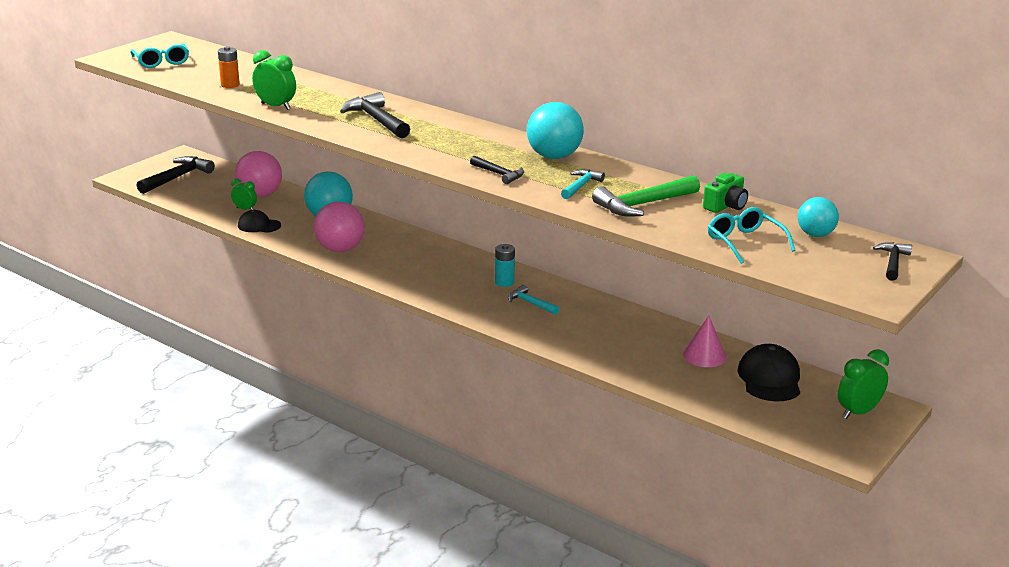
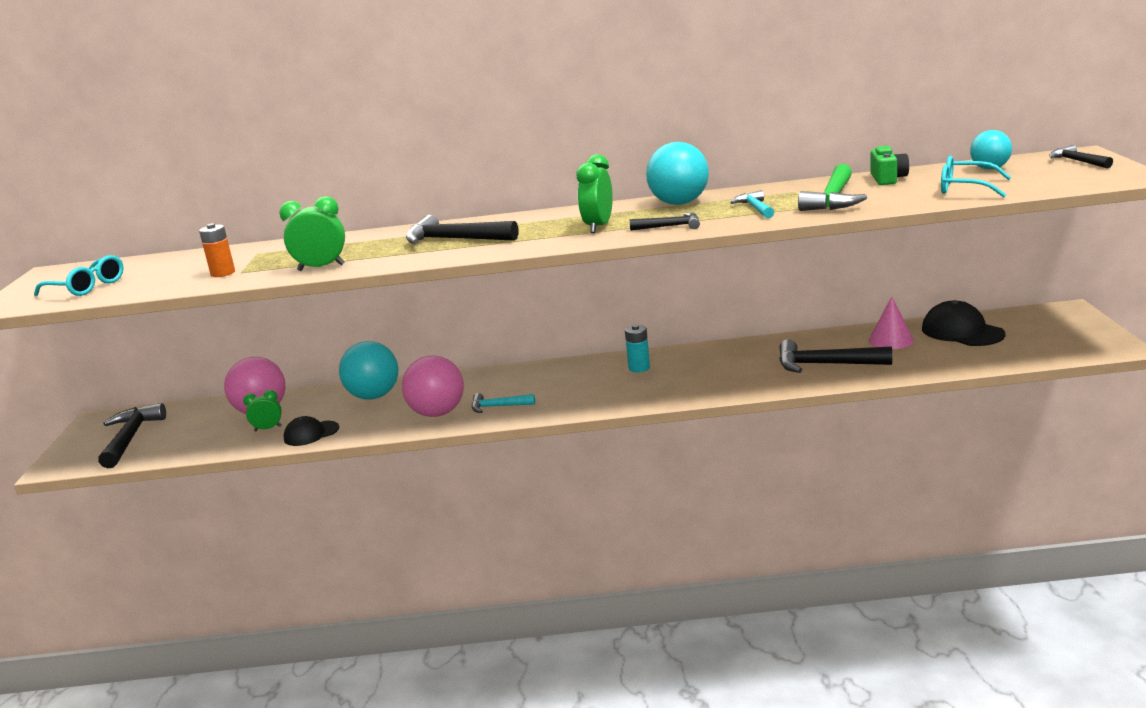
camera: 35 degrees left, 5 degrees down
turquoise hammer [508,285,560,315] -> turquoise hammer moved to [472,393,535,413]
green clock [838,349,889,419] -> green clock moved to [576,154,613,233]
none -> black hammer [779,339,892,373]

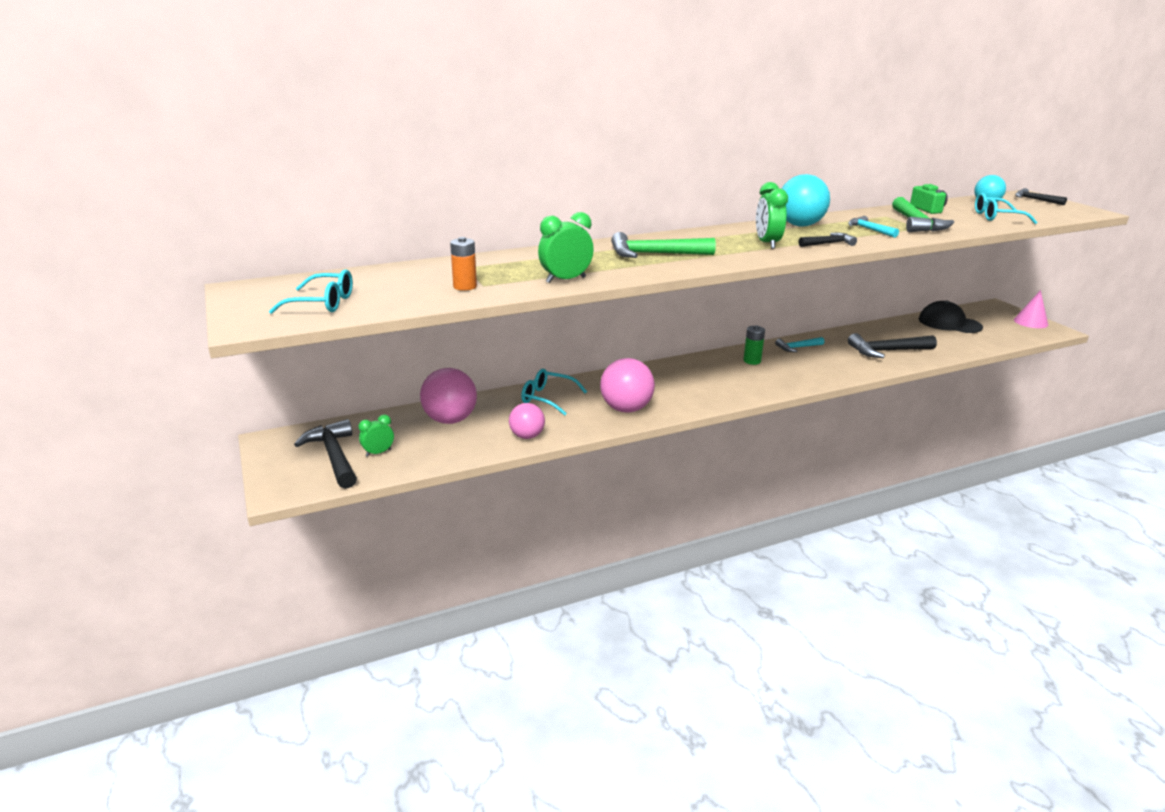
camera: 25 degrees left, 5 degrees up
green clock [243,390,282,431] -> green clock moved to [359,414,394,457]
black cap [284,416,339,446] -> pink ball [509,403,545,439]
turquoise ball [339,341,398,400] -> turquoise glasses [521,369,587,416]
black hammer [406,215,518,244] -> green hammer [611,232,716,258]
turquoise hammer [472,393,535,413] -> turquoise hammer moved to [775,337,824,352]
turquoise battery [625,324,650,372] -> green battery [743,325,765,365]
pink cone [869,296,914,349] -> pink cone moved to [1014,290,1048,328]

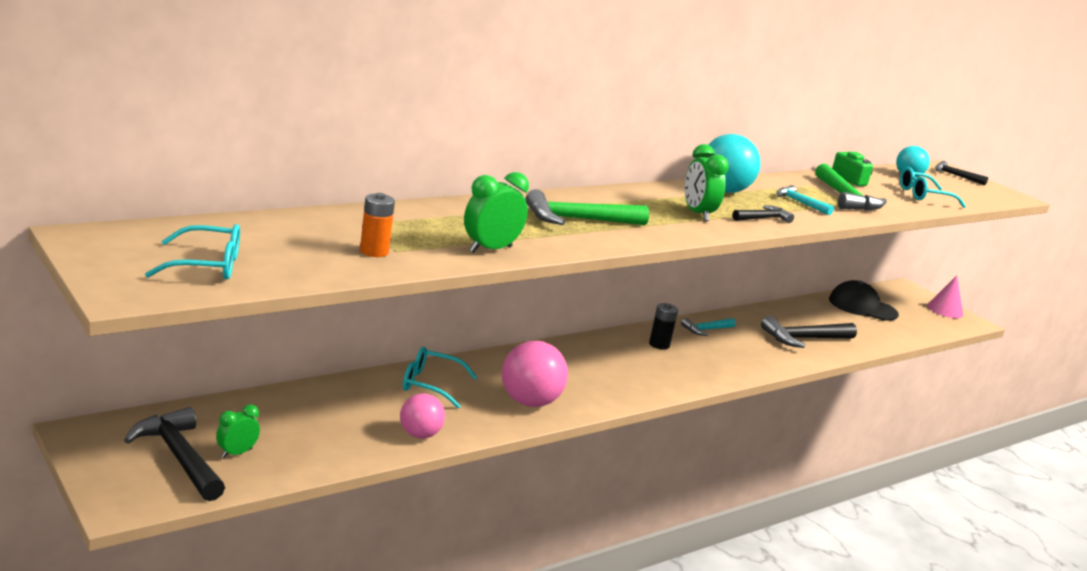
camera: 15 degrees left, 5 degrees down
pink ball [420,368,477,424] -> none
green battery [743,325,765,365] -> black battery [649,303,678,350]

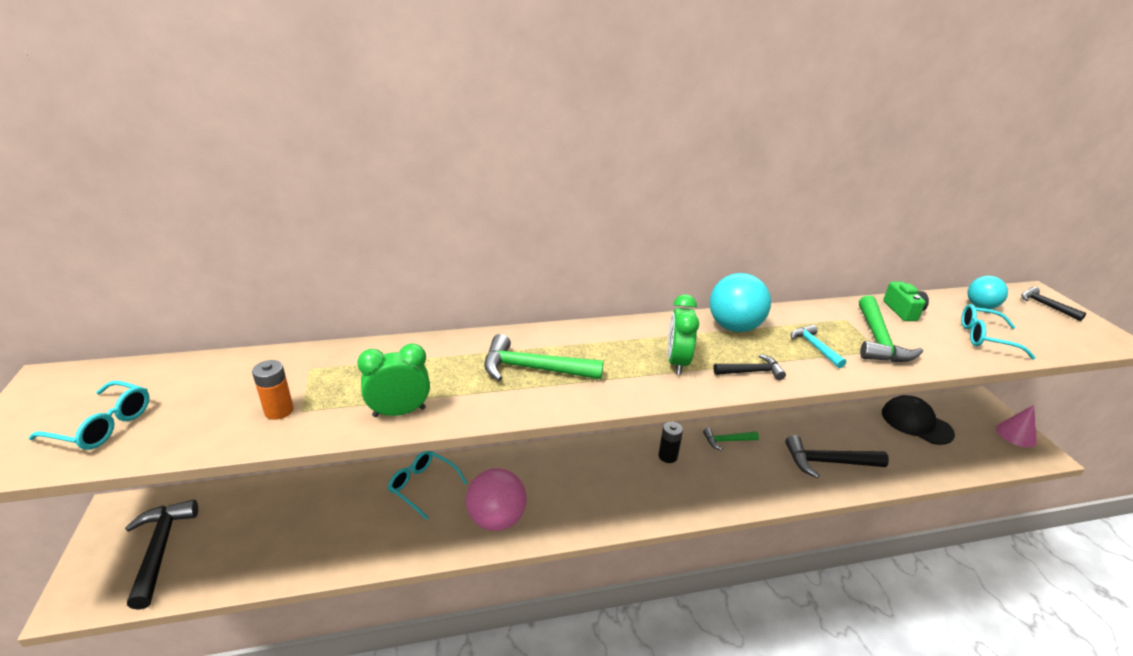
camera: 25 degrees right, 10 degrees up
green clock [216,404,260,458] -> none
pink ball [400,394,445,439] -> none
turquoise hammer [681,318,736,336] -> green hammer [703,428,759,451]

